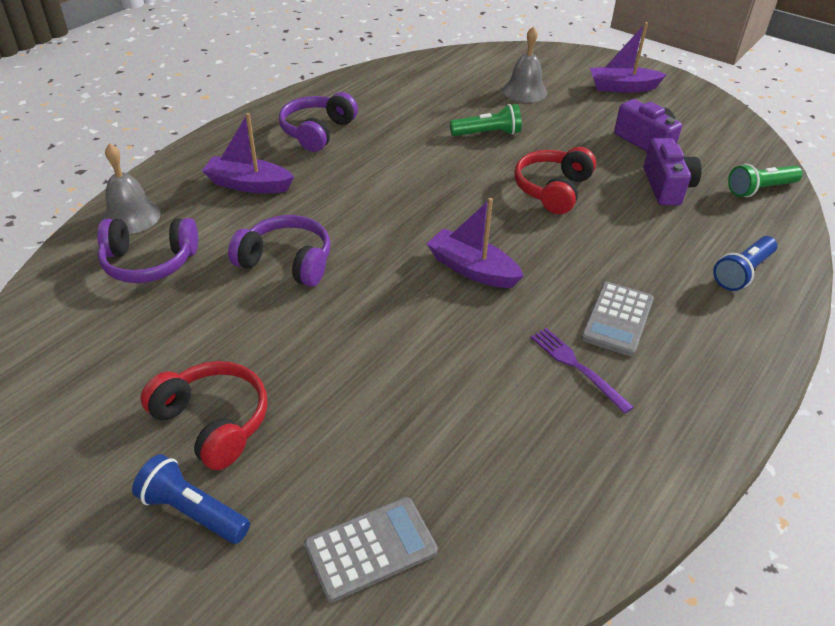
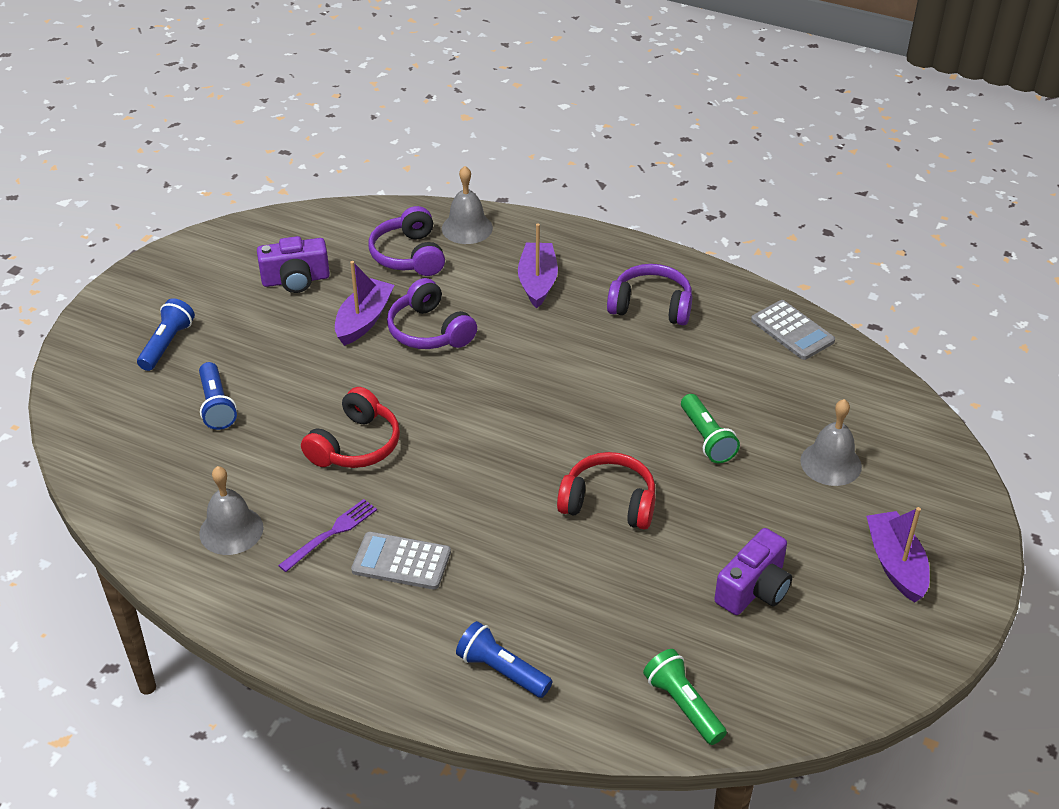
camera: 80 degrees right, 0 degrees up
red headphones [140,361,267,470] -> red headphones moved to [301,387,400,468]
purple headphones [228,215,331,287] -> purple headphones turned 135 degrees clockwise [387,278,477,349]
grey calculator [304,497,438,602] -> grey calculator moved to [751,300,835,360]
purple boat [427,198,524,288] -> purple boat moved to [335,261,394,346]
purple camera [644,138,702,205] -> purple camera moved to [257,236,330,293]
none -> blue flashlight [199,362,237,430]
none -> grey bell [199,466,264,555]

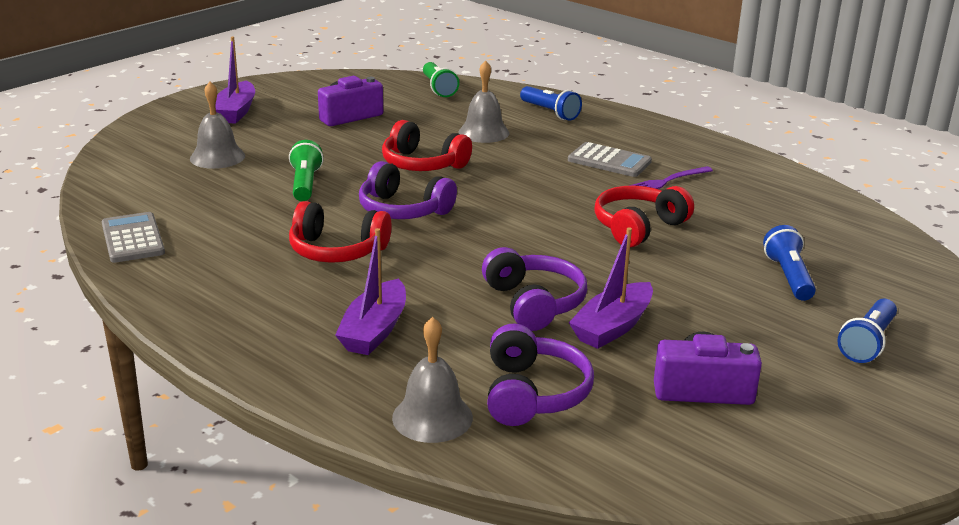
camera: 165 degrees left, 15 degrees down
grey bell [199,466,264,555] -> grey bell moved to [458,60,509,143]
purple headphones [607,264,692,325] -> purple headphones moved to [359,161,457,219]
none -> red headphones [289,201,392,263]

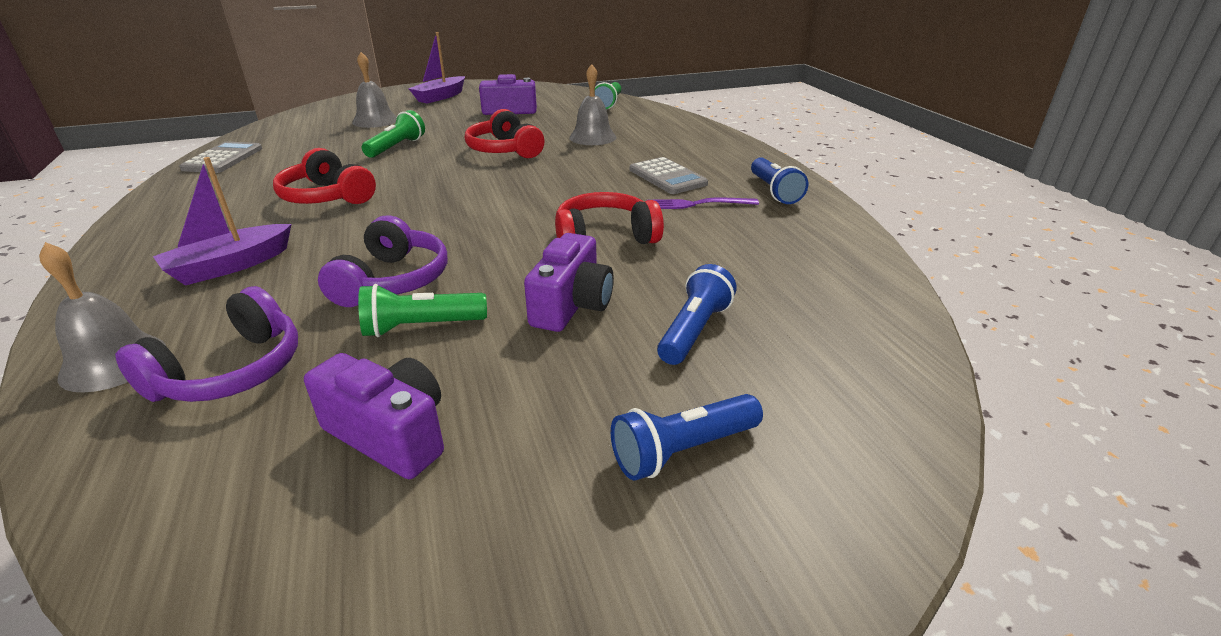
camera: 30 degrees right, 5 degrees up
purple headphones [359,161,457,219] -> none
blue flashlight [520,86,582,121] -> blue flashlight moved to [751,157,808,204]
purple boat [569,227,653,349] -> green flashlight [358,284,487,337]
none -> purple camera [524,233,614,332]

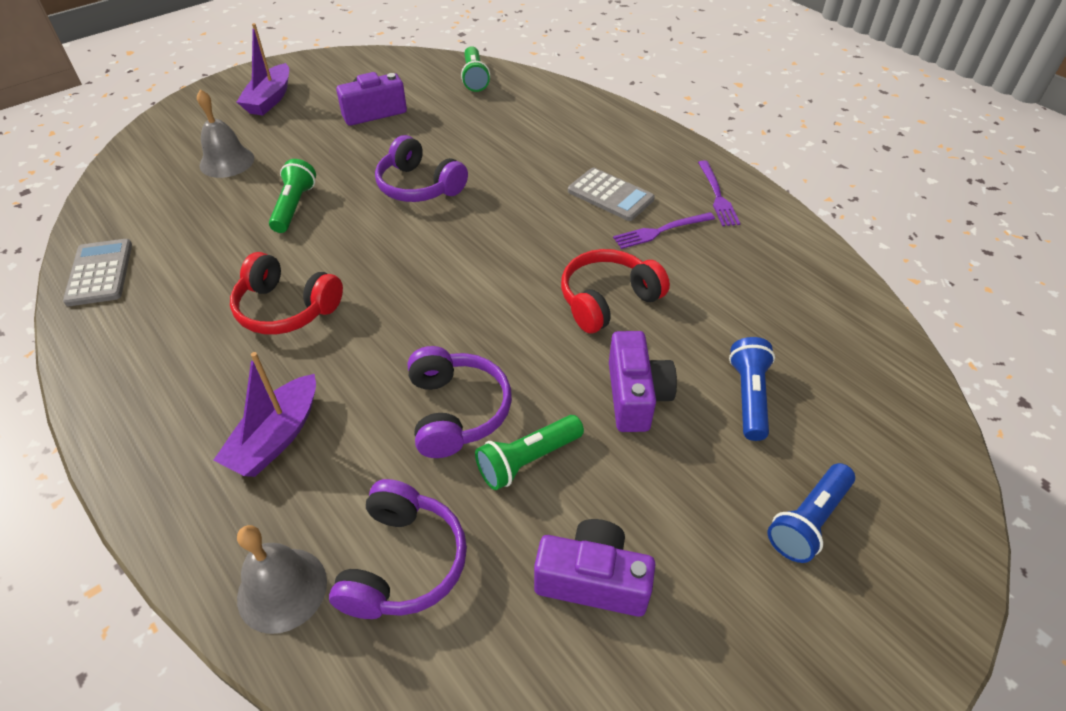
camera: 20 degrees left, 15 degrees up
red headphones [465,109,544,158] -> purple headphones [375,135,468,202]
grey bell [569,64,617,145] -> none
blue flashlight [751,157,808,204] -> purple fork [698,160,740,226]

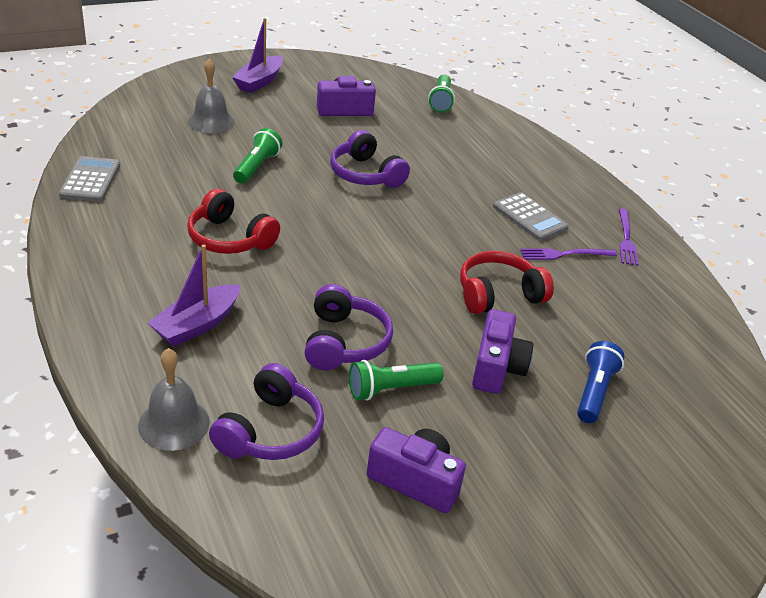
camera: 10 degrees right, 10 degrees down
blue flashlight [768,463,855,563] -> none

